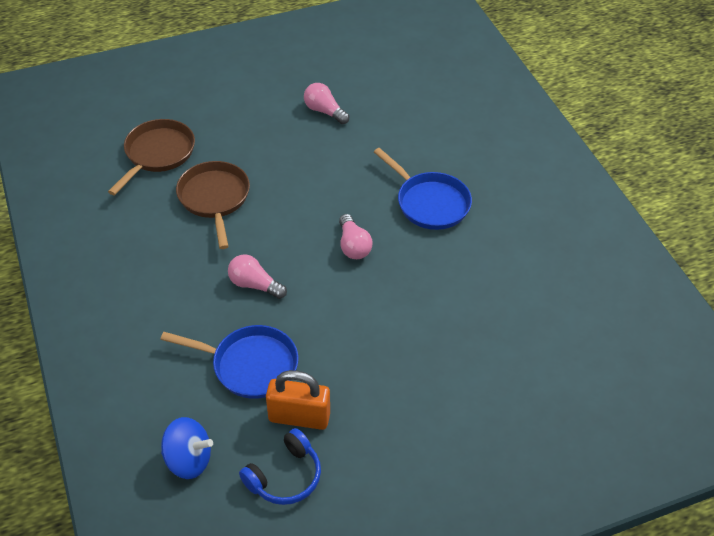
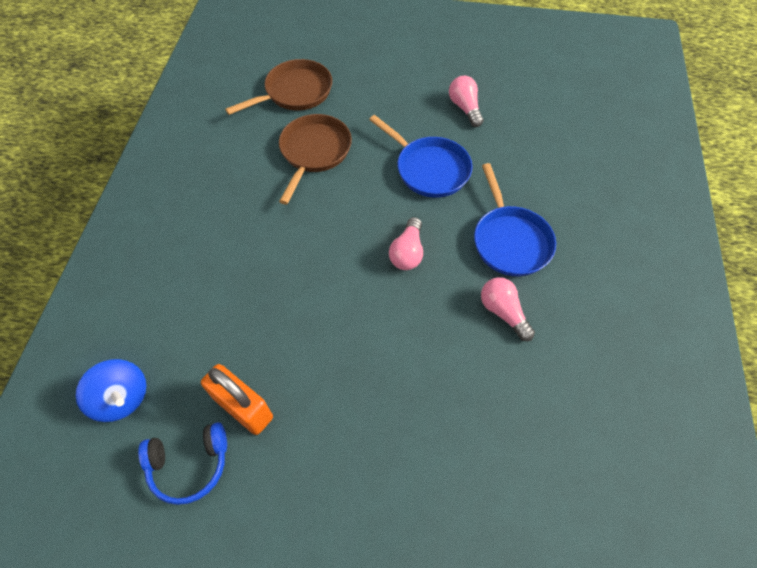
camera: 30 degrees right, 10 degrees up
blue pan [160,325,298,399] -> blue pan moved to [369,115,473,198]
pink light bulb [228,254,287,299] -> pink light bulb moved to [481,277,535,341]

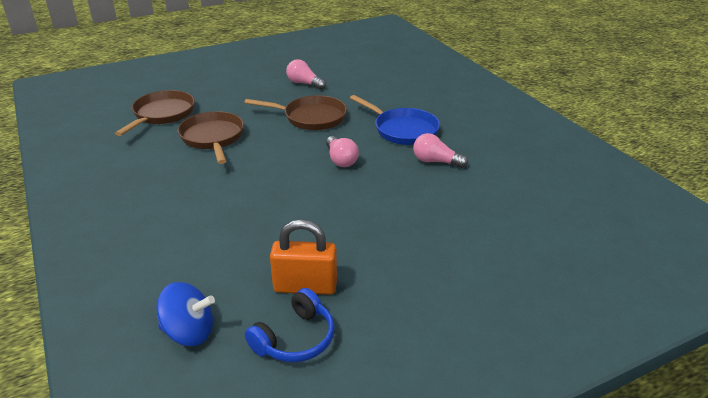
camera: 35 degrees left, 25 degrees down
blue pan [369,115,473,198] -> brown pan [244,95,347,130]

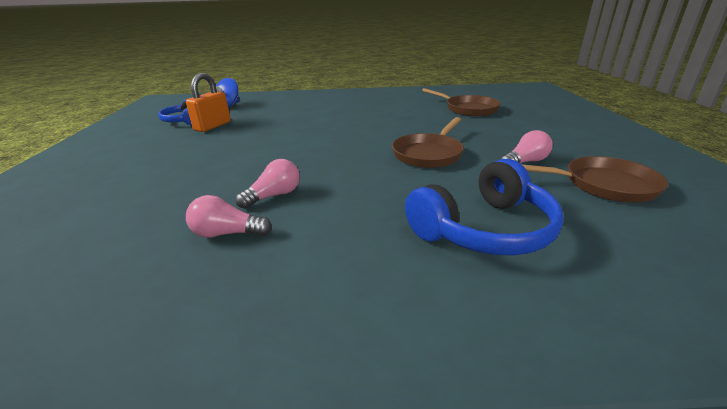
camera: 115 degrees right, 5 degrees down
brown pan [178,111,244,164] -> brown pan moved to [522,156,668,202]
pink light bulb [326,136,359,167] -> pink light bulb moved to [186,195,272,238]
blue pan [350,95,440,145] -> none
none -> blue headphones [405,159,564,256]

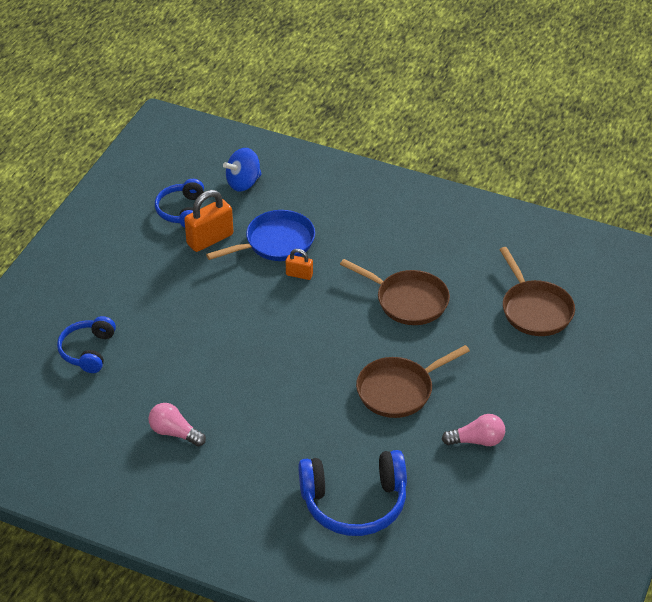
camera: 25 degrees right, 15 degrees up
pink light bulb [236,159,300,209] -> none
brown pan [522,156,668,202] -> brown pan moved to [340,259,450,325]
none -> blue headphones [57,316,116,373]
none -> blue pan [206,210,315,261]
none -> orange padlock [286,249,313,280]

